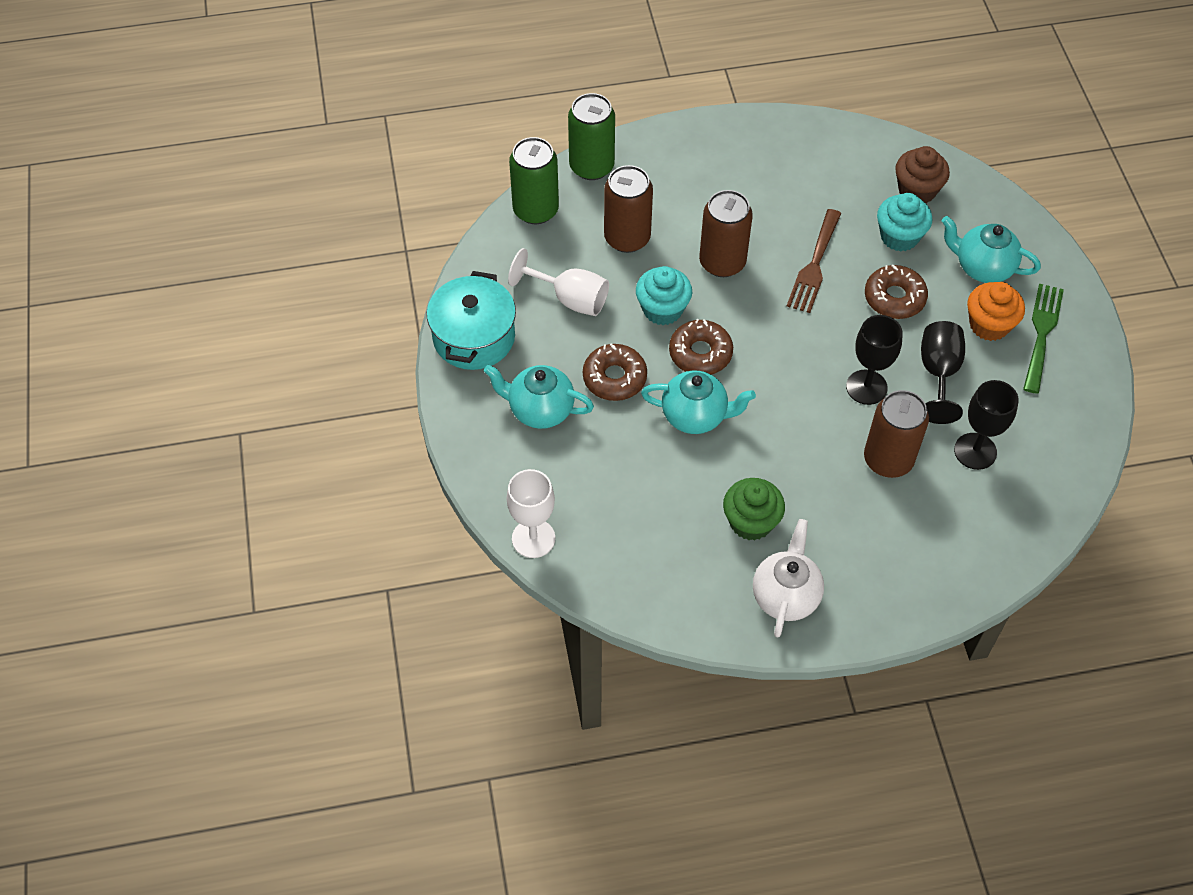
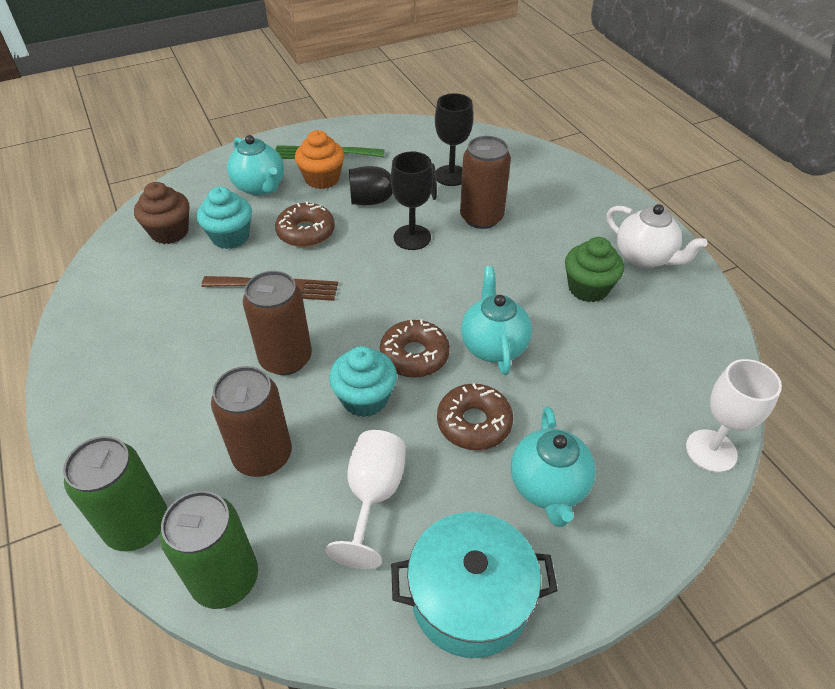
camera: 105 degrees left, 10 degrees down
white teapot [753,519,824,638] -> white teapot turned 135 degrees counterclockwise [607,204,708,268]
turquoise teapot [942,216,1041,283] -> turquoise teapot turned 45 degrees counterclockwise [227,135,284,196]

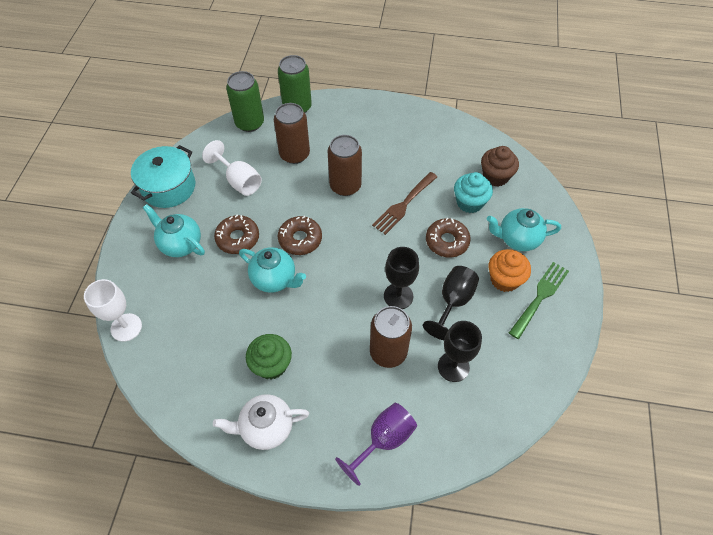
camera: 125 degrees right, 10 degrees up
turquoise cupcake [329,346,397,417] -> none
none -> purple goblet [335,403,417,486]

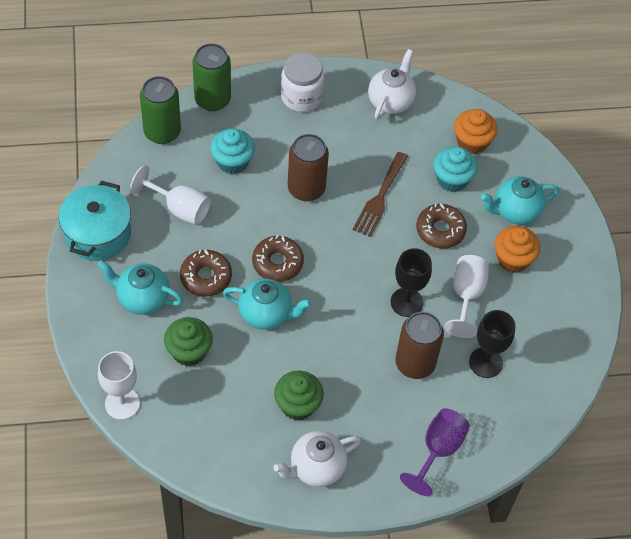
camera: 20 degrees left, 0 degrees up
brown can [274,103,310,164] -> turquoise cupcake [210,129,255,174]
black goblet [423,266,479,340] -> white goblet [444,255,489,338]
brown cupcake [481,146,519,187] -> orange cupcake [454,109,497,154]
green fork [509,262,569,339] -> none
none -> green cupcake [164,317,213,366]
none -> white jar [281,52,324,112]
none -> white teapot [368,49,416,120]

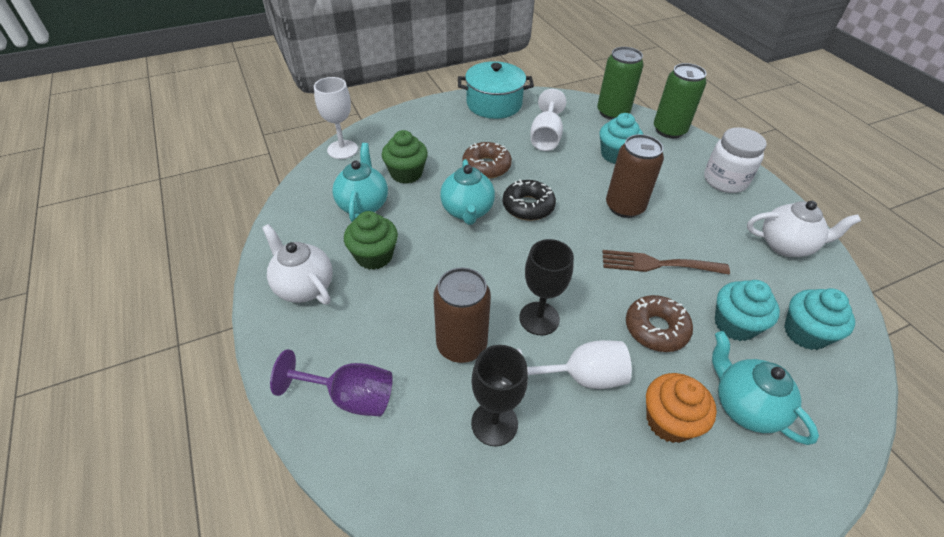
camera: 75 degrees right, 10 degrees down
turquoise teapot [97,260,183,315] -> turquoise teapot moved to [332,143,388,222]
brown donut [252,235,304,282] -> black donut [503,179,556,221]
orange cupcake [454,109,497,154] -> turquoise cupcake [784,288,855,350]

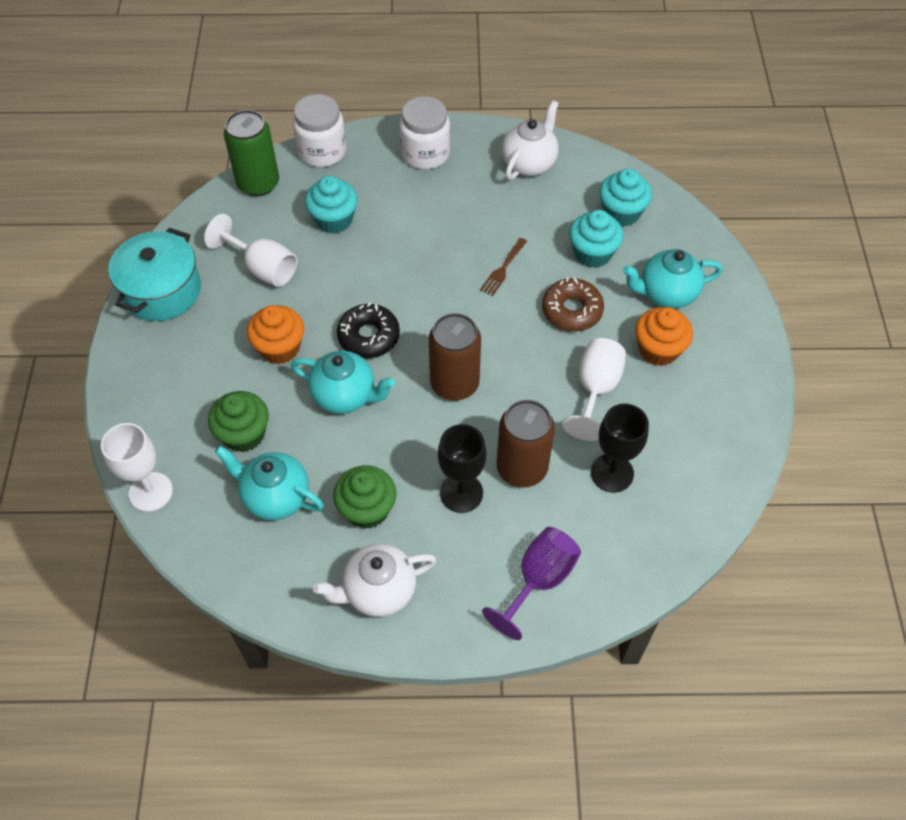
camera: 65 degrees left, 10 degrees up
brown donut [462,142,512,178] -> orange cupcake [247,305,304,364]
black goblet [519,239,574,336] -> black goblet moved to [438,424,487,513]
brown fork [602,250,730,275] -> brown fork [480,238,527,296], size x0.62
brown can [606,134,664,218] -> brown can moved to [429,313,481,400]
green can [654,63,707,138] -> white jar [293,94,347,167]

